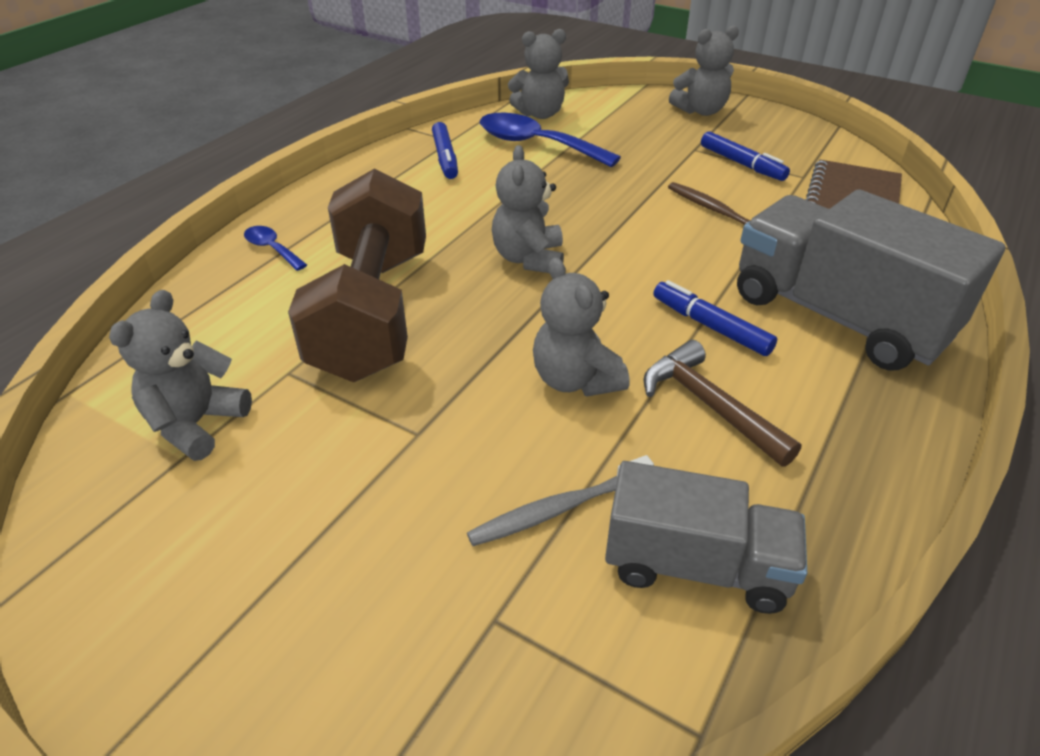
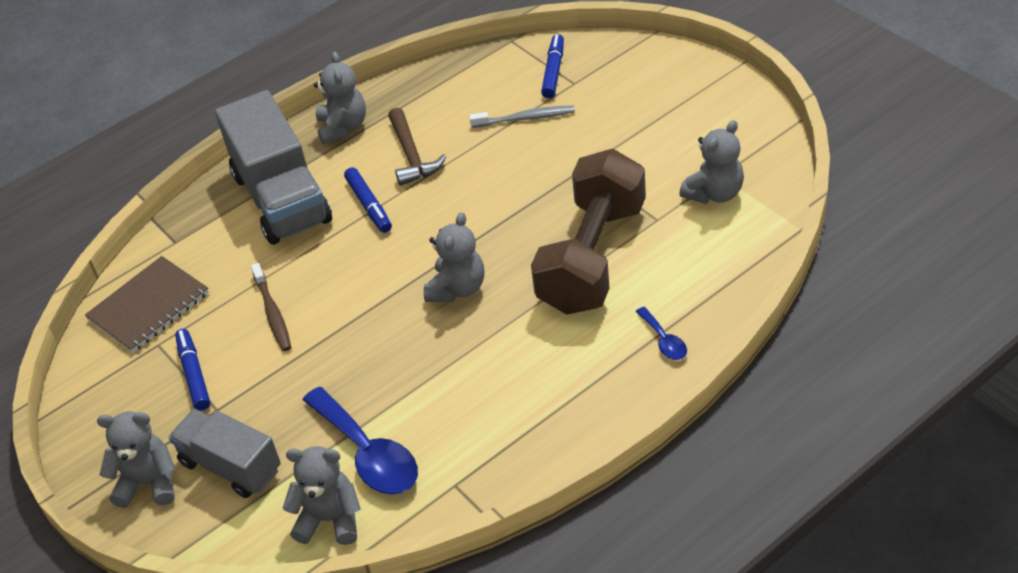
camera: 155 degrees left, 5 degrees up
blue marker [432,122,458,179] -> blue marker moved to [541,34,564,98]
grey teddy bear [533,257,629,397] -> grey teddy bear moved to [314,52,366,144]
grey truck [605,461,807,614] -> grey truck moved to [168,409,281,498]

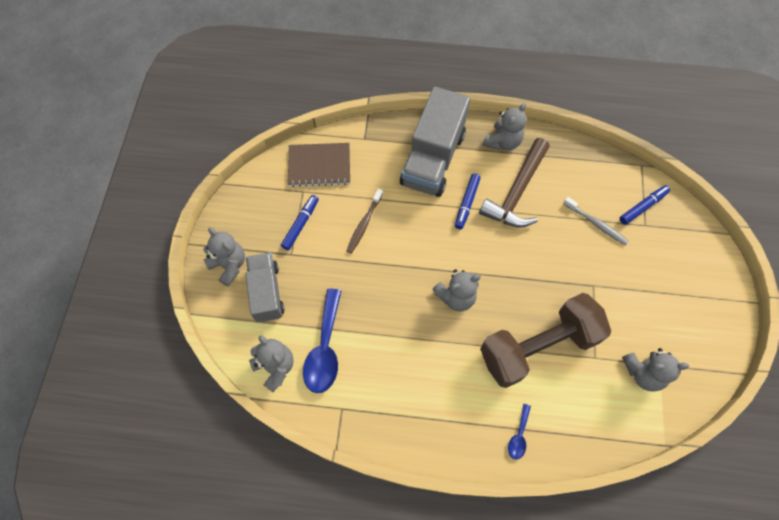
camera: 40 degrees right, 20 degrees up
brown hammer [388,108,446,186] -> brown hammer [479,138,549,228], size x1.50

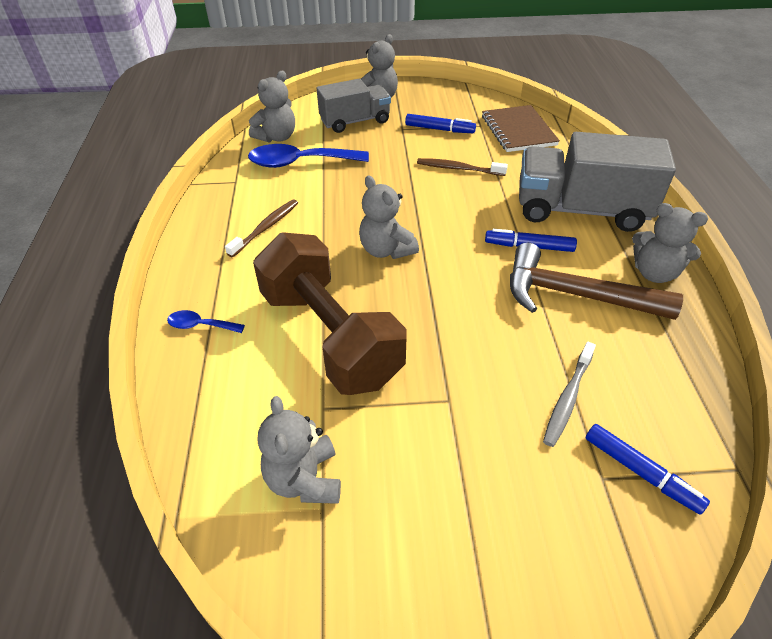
camera: 80 degrees right, 20 degrees down
none -> brown toothbrush [225,199,298,257]

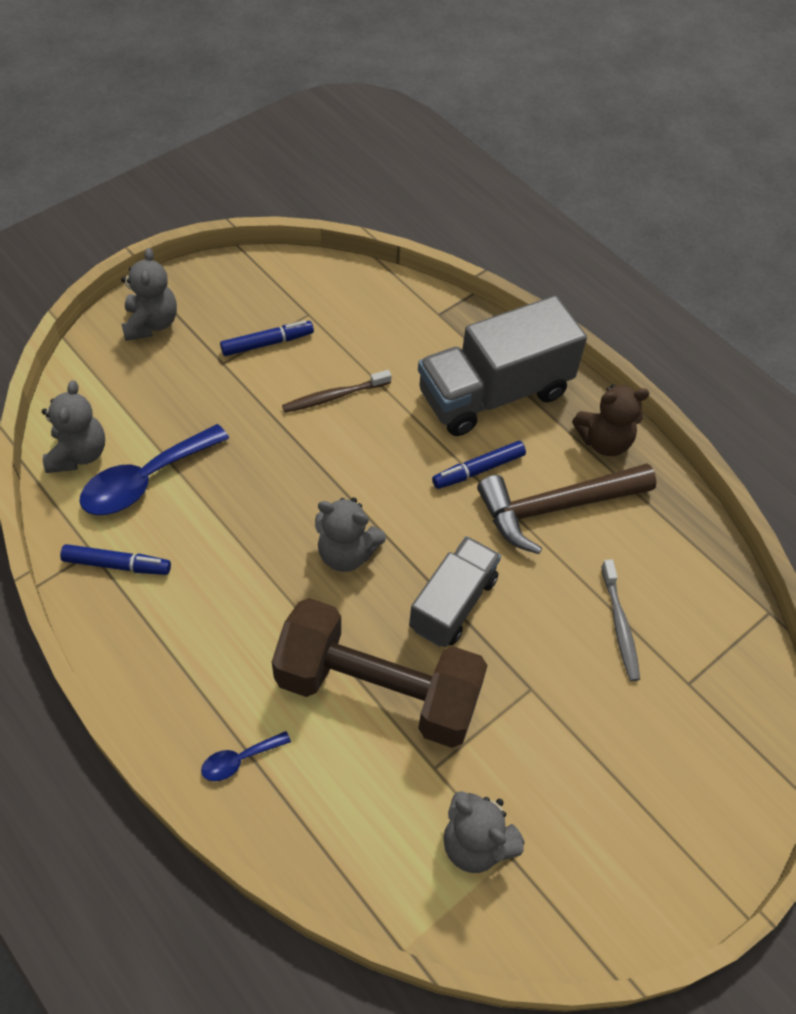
camera: 40 degrees left, 10 degrees up
brown toothbrush [225,199,298,257] -> none
grey truck [317,79,391,133] -> grey truck moved to [409,536,501,647]
brown notebook [482,105,560,152] -> none
blue marker [586,424,710,515] -> blue marker moved to [60,544,171,575]
grey teddy bear [632,203,708,283] -> brown teddy bear [572,384,650,456]

